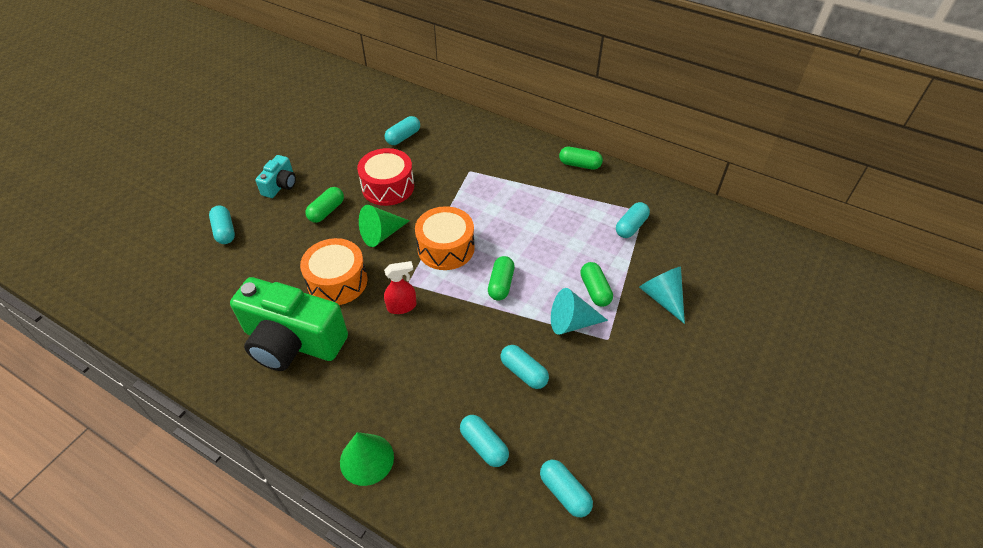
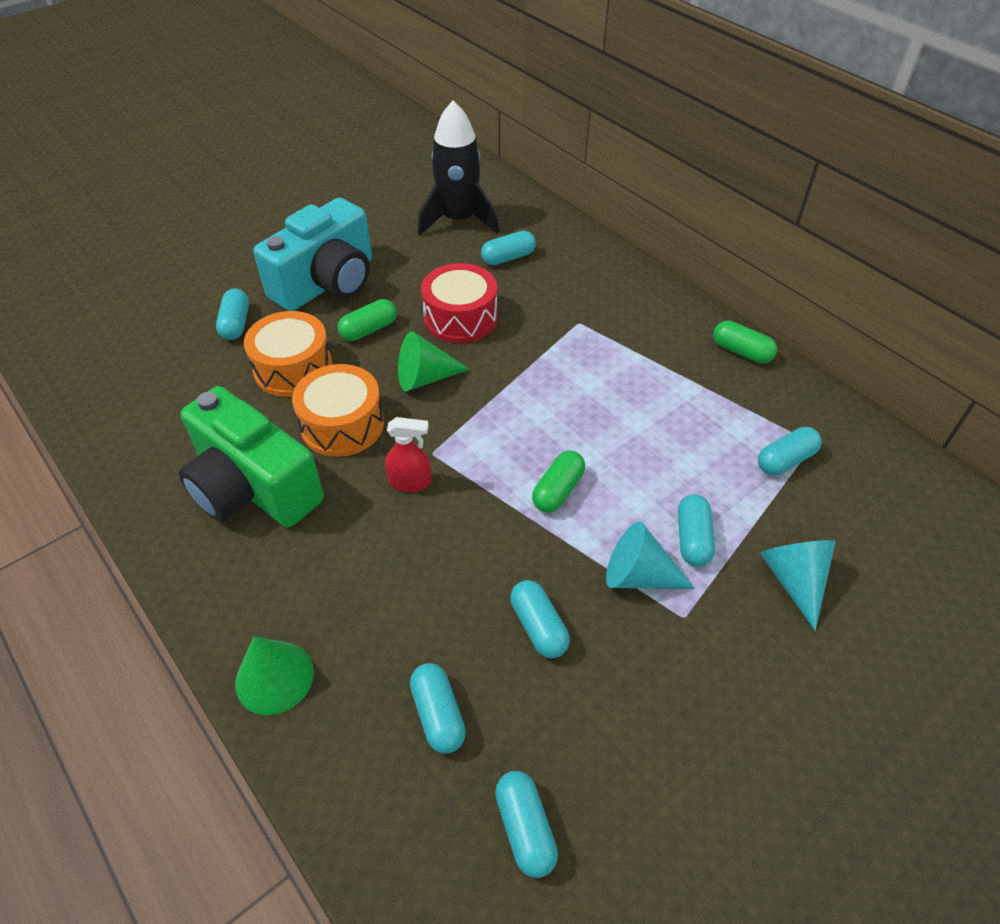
camera: 20 degrees right, 0 degrees up
turquoise camera [255,155,296,198] -> turquoise camera [254,198,372,311], size x2.07
orange drum [415,206,475,270] -> orange drum moved to [244,311,332,397]
green capsule [580,262,613,307] -> turquoise capsule [678,494,715,567]
none -> black rocket [418,100,499,235]

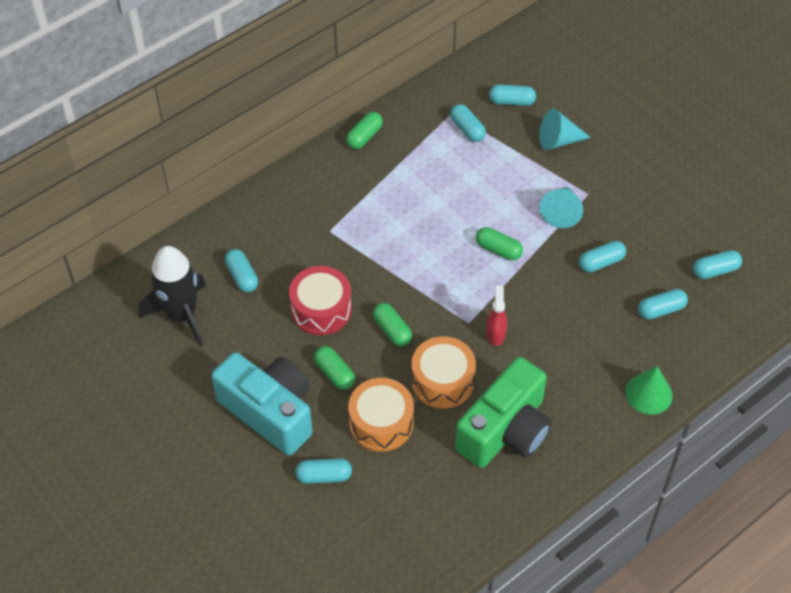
camera: 90 degrees left, 5 degrees up
green cone [398,332,470,391] -> green capsule [373,303,412,346]
turquoise capsule [678,494,715,567] -> turquoise capsule moved to [489,85,536,106]

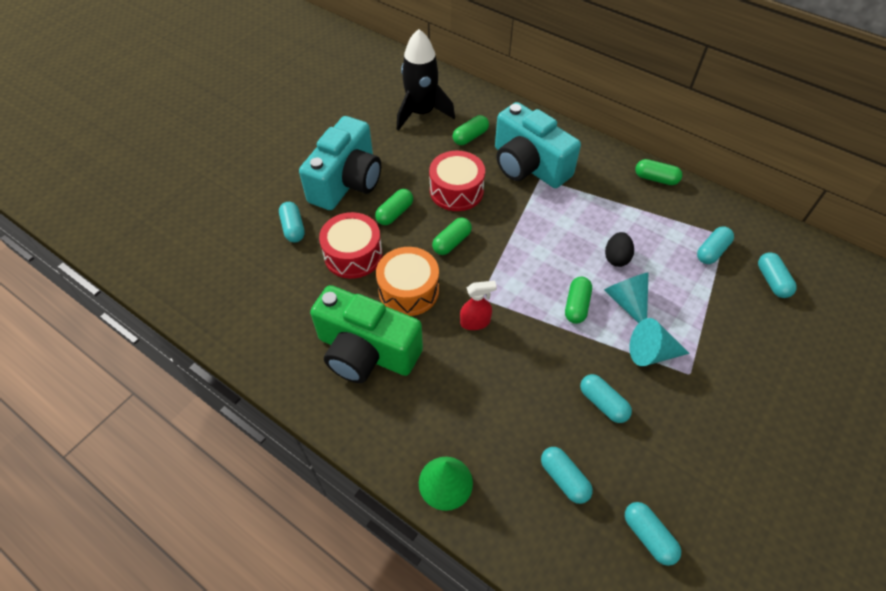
camera: 75 degrees right, 0 degrees up
turquoise capsule [225,249,258,292] -> green capsule [453,115,489,145]
orange drum [348,378,414,452] -> red drum [319,212,382,279]
turquoise cone [539,109,591,150] -> turquoise cone moved to [604,272,648,323]
none -> turquoise camera [495,102,581,188]
none -> black egg [605,232,634,267]

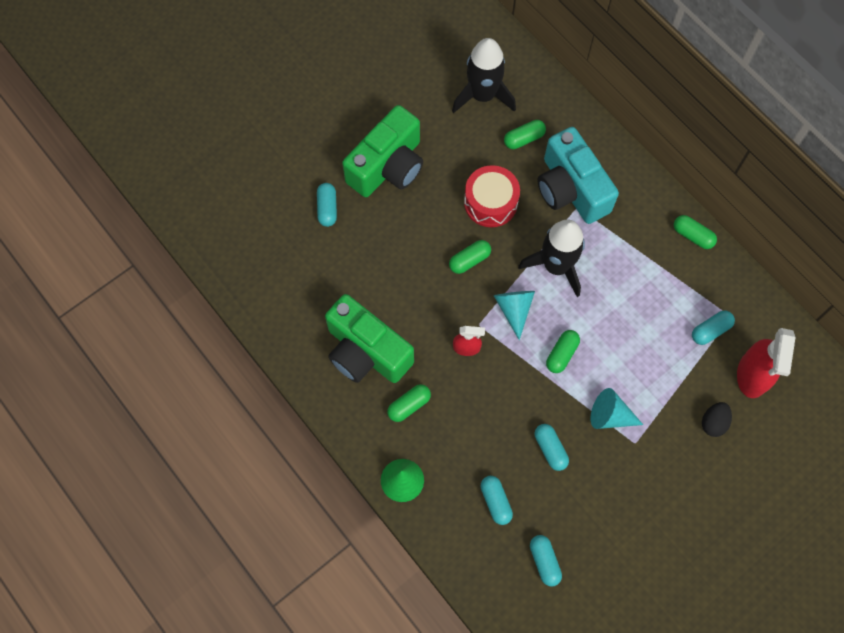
camera: 15 degrees right, 15 degrees up
turquoise camera [299,116,381,210] -> green camera [342,105,423,197]
red drum [319,212,382,279] -> none
green capsule [375,189,413,225] -> green capsule moved to [387,384,431,422]
orange drum [376,247,439,316] -> none
turquoise cone [604,272,648,323] -> turquoise cone moved to [494,291,535,340]
black egg [605,232,634,267] -> black egg moved to [702,402,732,437]
turquoise capsule [758,252,797,298] -> red spray bottle [737,328,796,398]
none -> black rocket [518,220,585,297]

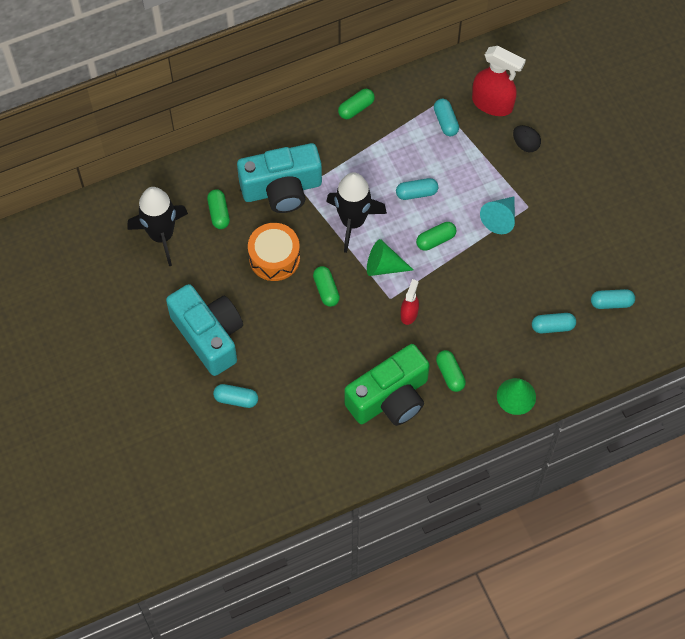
camera: 75 degrees left, 5 degrees down
green camera [342,105,423,197] -> turquoise camera [166,284,243,376]
red drum [464,165,520,227] -> orange drum [248,223,300,281]
turquoise cone [494,291,535,340] -> green cone [367,239,413,276]
turquoise capsule [535,424,569,471] -> turquoise capsule moved to [396,178,438,200]
green capsule [546,330,580,373] -> green capsule turned 75 degrees counterclockwise [416,222,456,251]

